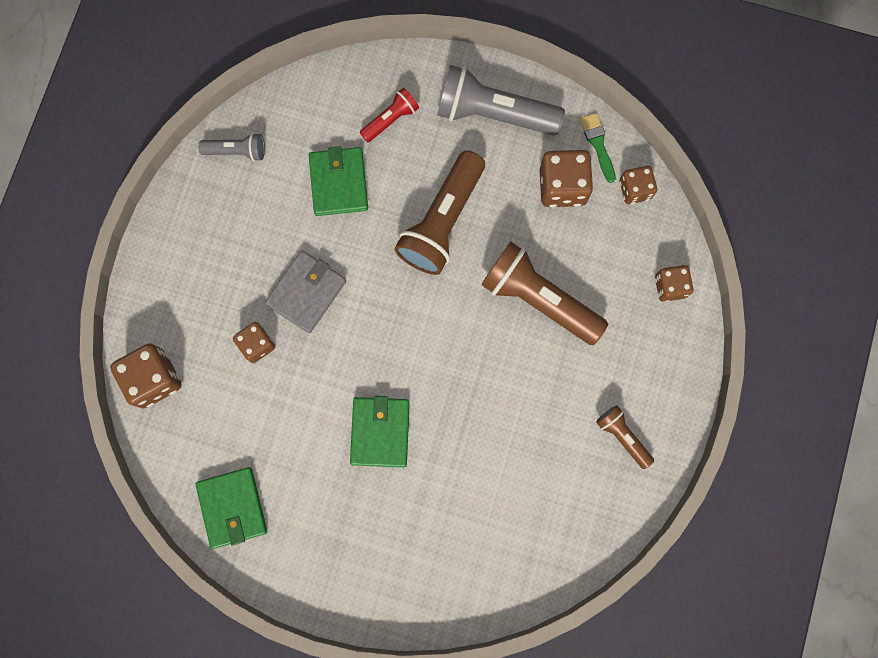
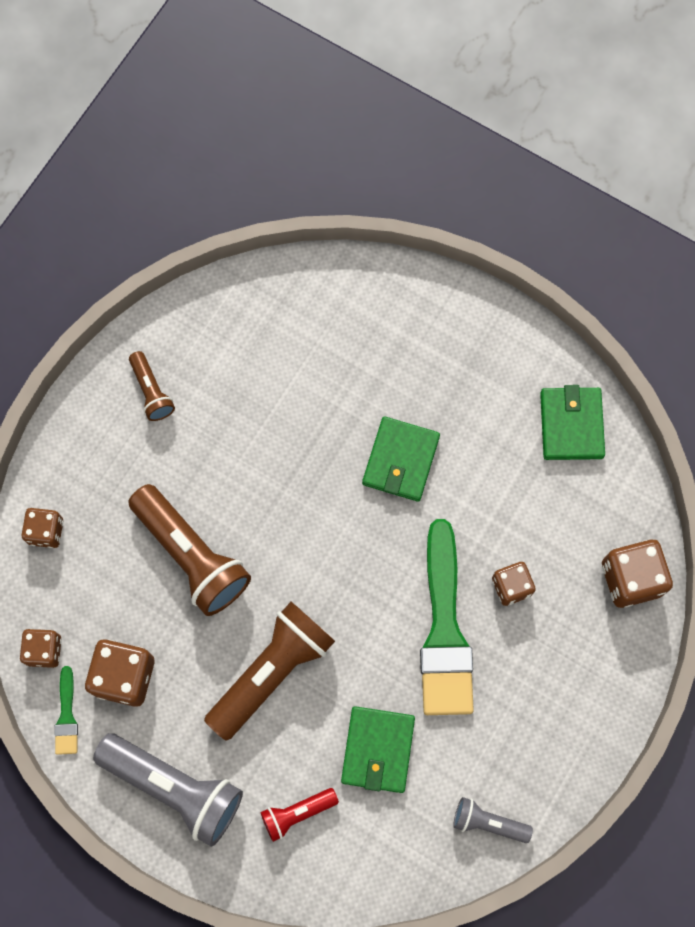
camera: 165 degrees left, 5 degrees down
grey wallet [265,251,346,333] -> green brush [420,519,474,715]

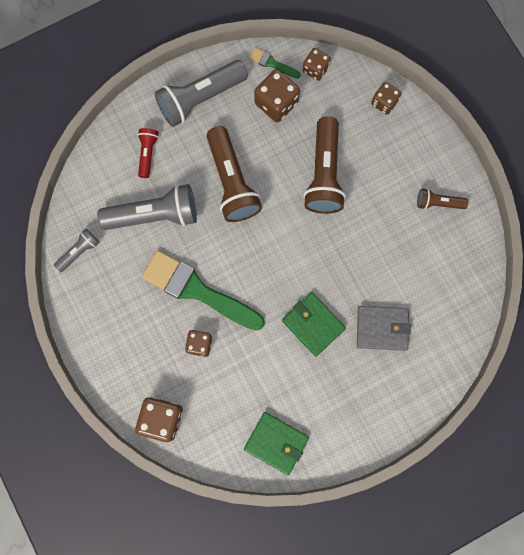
camera: 120 degrees right, 5 degrees up
brown flashlight [128,484,251,616] -> brown flashlight turned 75 degrees counterclockwise [303,116,346,214]
green wallet [341,706,415,793] -> grey flashlight [97,184,197,230]
none -> grey wallet [357,306,411,351]

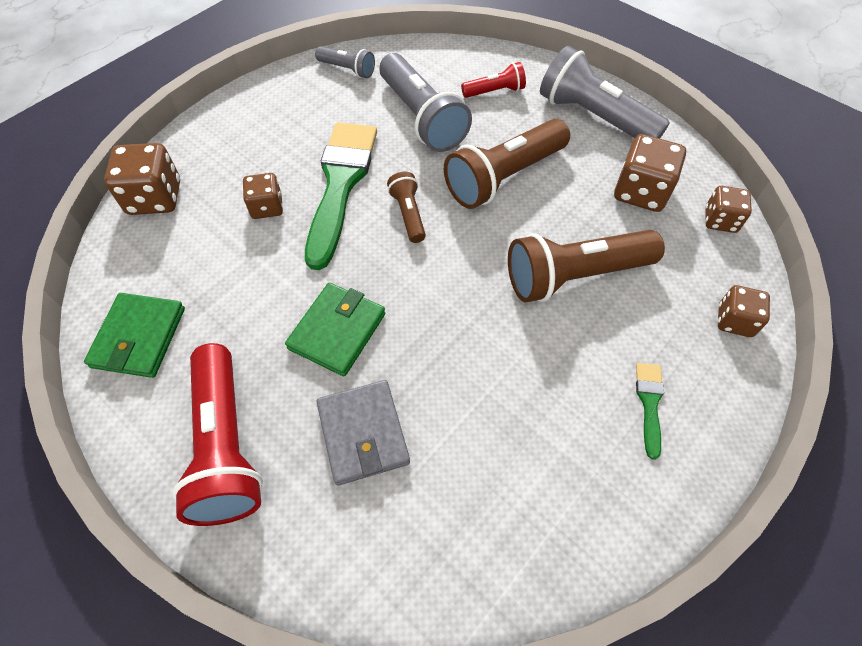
camera: 70 degrees right, 20 degrees down
green brush [249,47,301,79] -> green brush moved to [636,363,664,460]
brown flashlight [417,188,468,210] -> brown flashlight moved to [387,172,426,243]
none -> red flashlight [172,343,263,526]

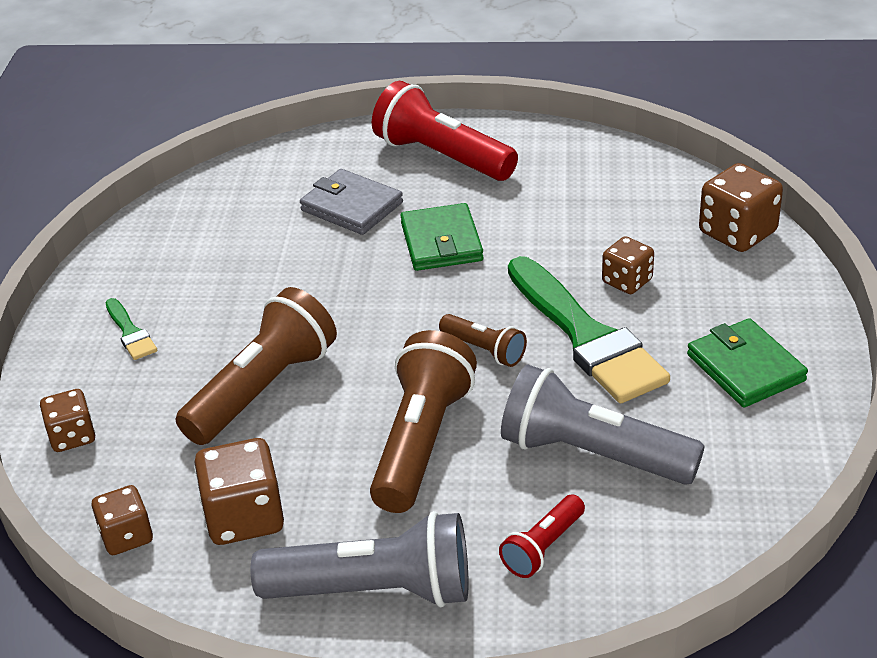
camera: 145 degrees right, 20 degrees down
green wallet [84,293,185,378] -> green wallet moved to [687,318,808,408]
grey flashlight [315,46,375,78] -> none

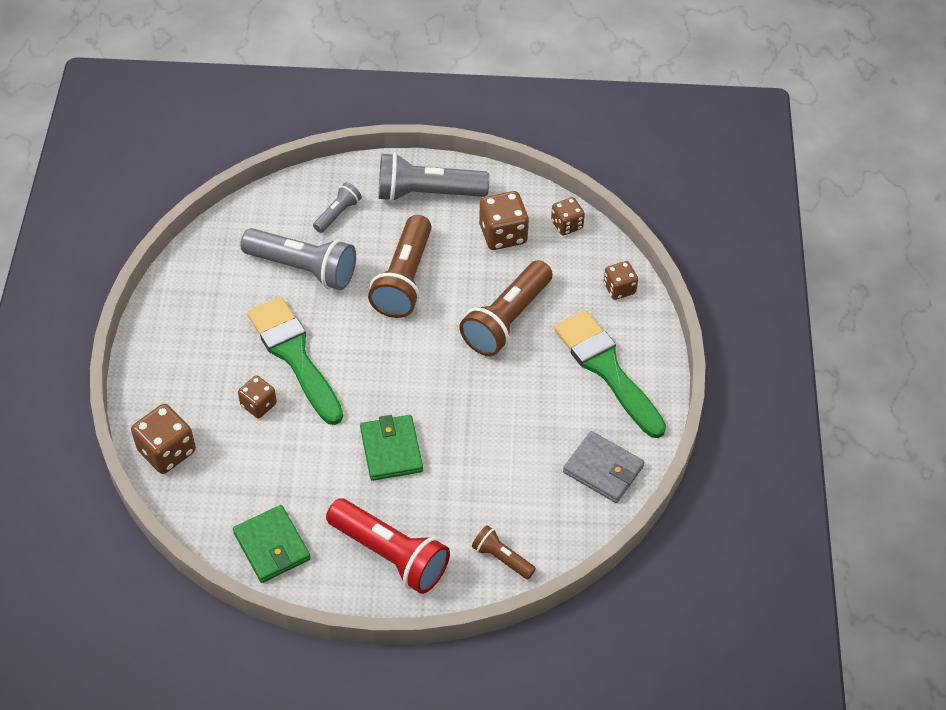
camera: 175 degrees right, 15 degrees up
green brush [105,298,157,360] -> green brush [554,310,666,438], size x2.29
grey wallet [300,169,403,235] -> grey wallet moved to [563,431,644,503]
brown flashlight [439,314,527,367] -> brown flashlight moved to [472,525,536,579]
red flashlight [499,495,585,578] -> grey flashlight [313,182,362,233]
green wallet [687,318,808,408] -> green wallet moved to [233,505,311,583]

